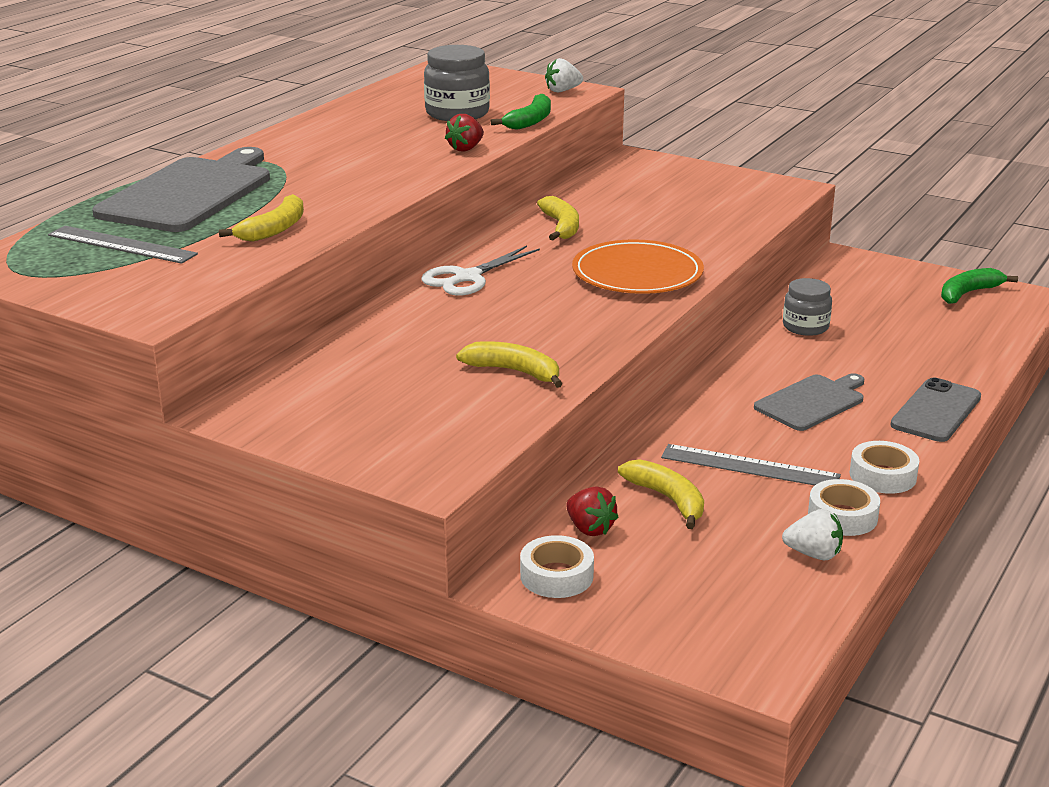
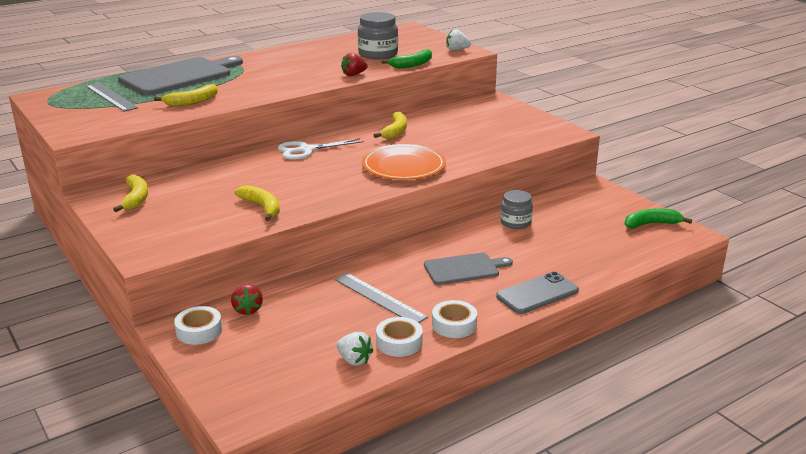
camera: 25 degrees right, 0 degrees up
yellow banana [618,459,704,529] -> yellow banana moved to [113,175,148,212]

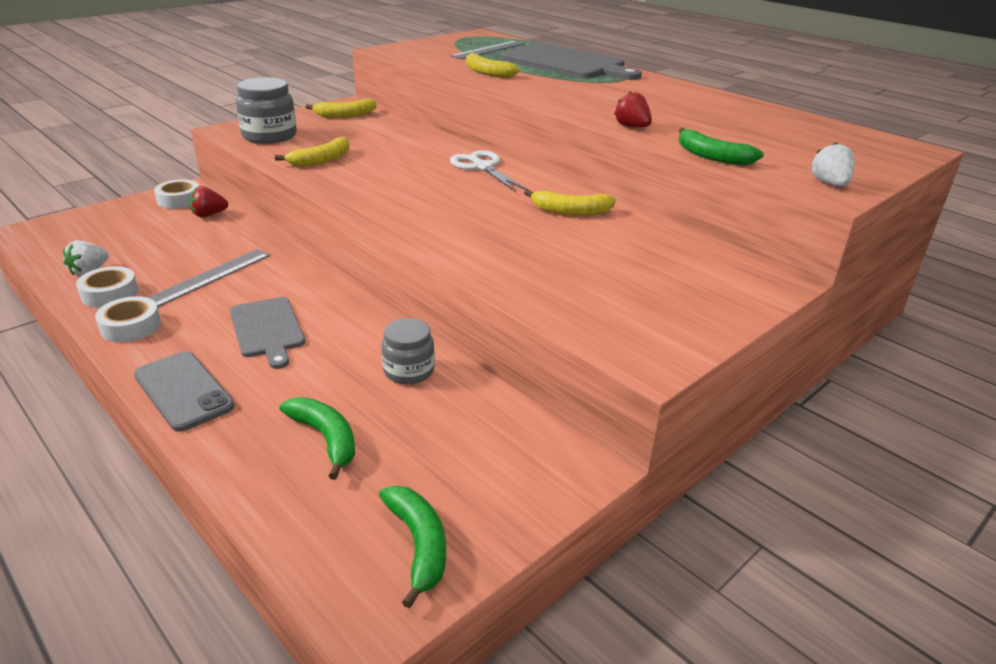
camera: 80 degrees right, 5 degrees up
grey jar [358,12,398,59] -> grey jar moved to [236,77,297,144]
orange plate [362,144,446,180] -> none
none -> green banana [280,397,355,480]

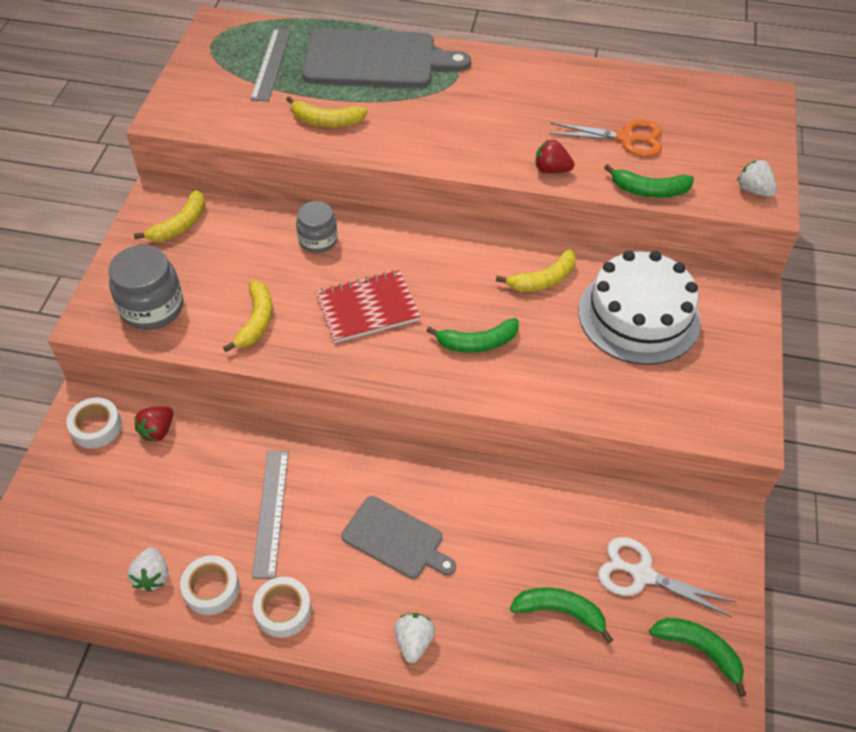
camera: 35 degrees left, 20 degrees up
grey phone [134,351,235,432] -> white strawberry [394,613,435,663]
grey jar [382,318,435,384] -> grey jar moved to [296,201,338,253]
white scissors [450,150,527,192] -> white scissors moved to [598,537,735,617]
none -> red notebook [315,270,421,343]
none -> green banana [427,318,519,353]
none -> orange scissors [549,120,662,157]
none -> white cake [579,251,701,365]

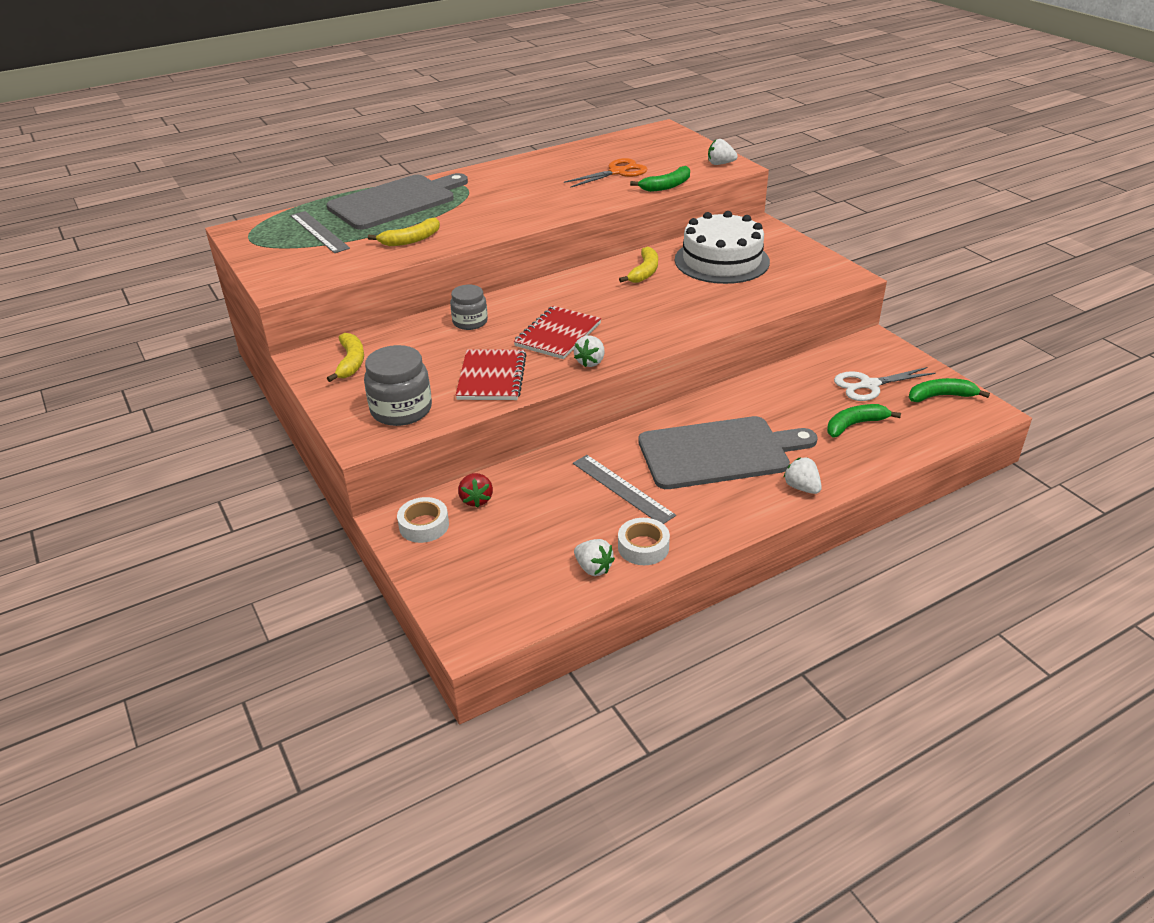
camera: 40 degrees left, 15 degrees down
yellow banana [223,280,272,352] -> red notebook [455,349,527,400]
white tape [253,577,312,638] -> none
grey cutting board [341,496,456,579] -> grey cutting board [638,416,818,489], size x1.76
green banana [427,318,519,353] -> none
red strawberry [535,140,574,173] -> none
none -> white strawberry [574,335,605,367]

